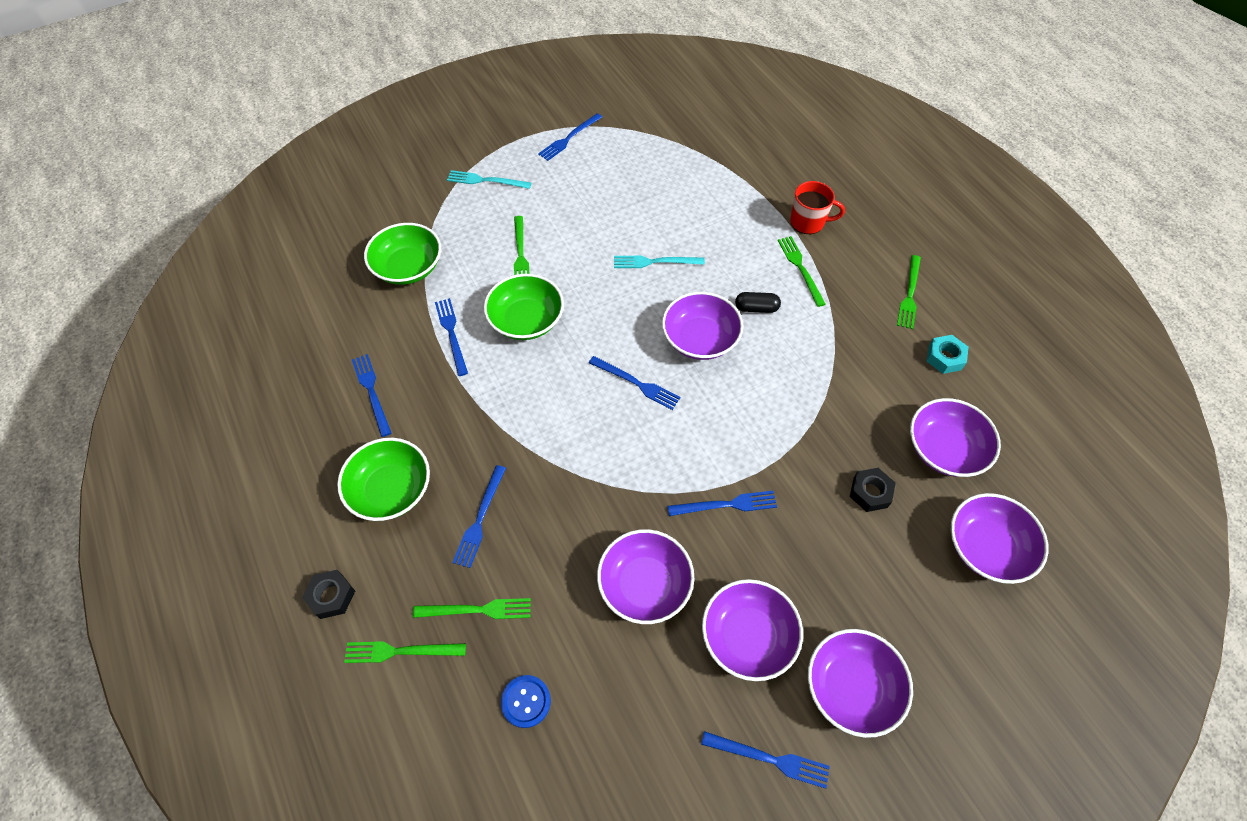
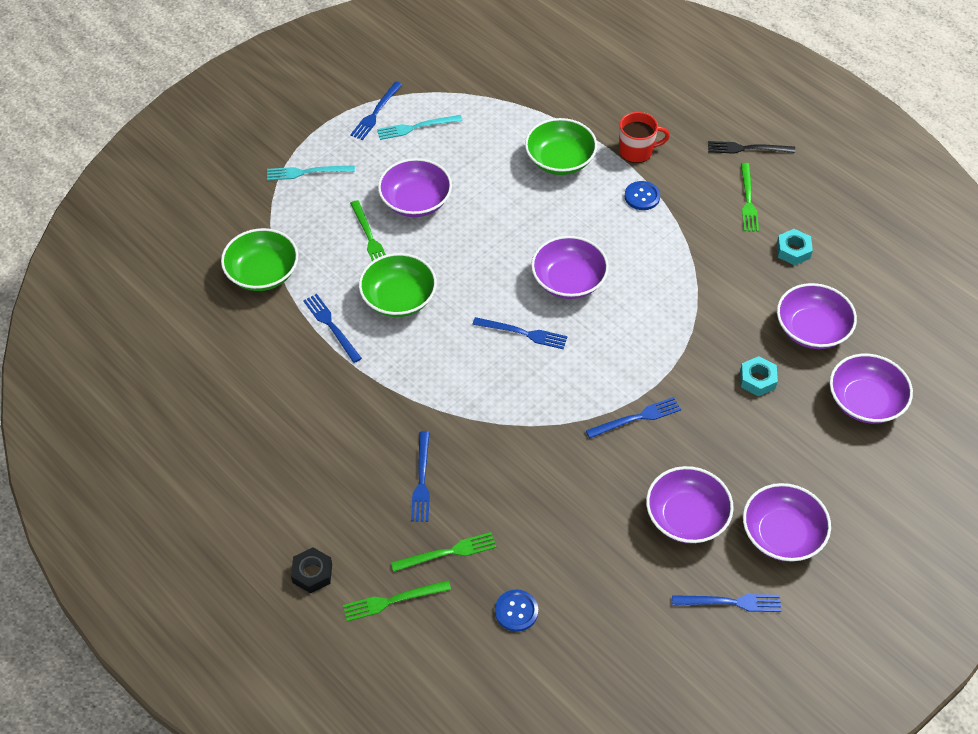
camera: 15 degrees left, 5 degrees down
green bowl [337,438,430,521] -> green bowl moved to [525,118,597,175]
blue fork [352,354,391,437] -> none
purple bowl [597,529,694,624] -> purple bowl moved to [378,158,452,217]
turquoise fork [614,256,705,268] -> turquoise fork moved to [377,115,462,140]
black capsule [735,292,781,313] -> none
green fork [778,236,826,307] -> blue button [625,181,660,210]
black nut [850,468,896,512] -> turquoise nut [740,356,778,396]
none -> black fork [708,141,795,154]

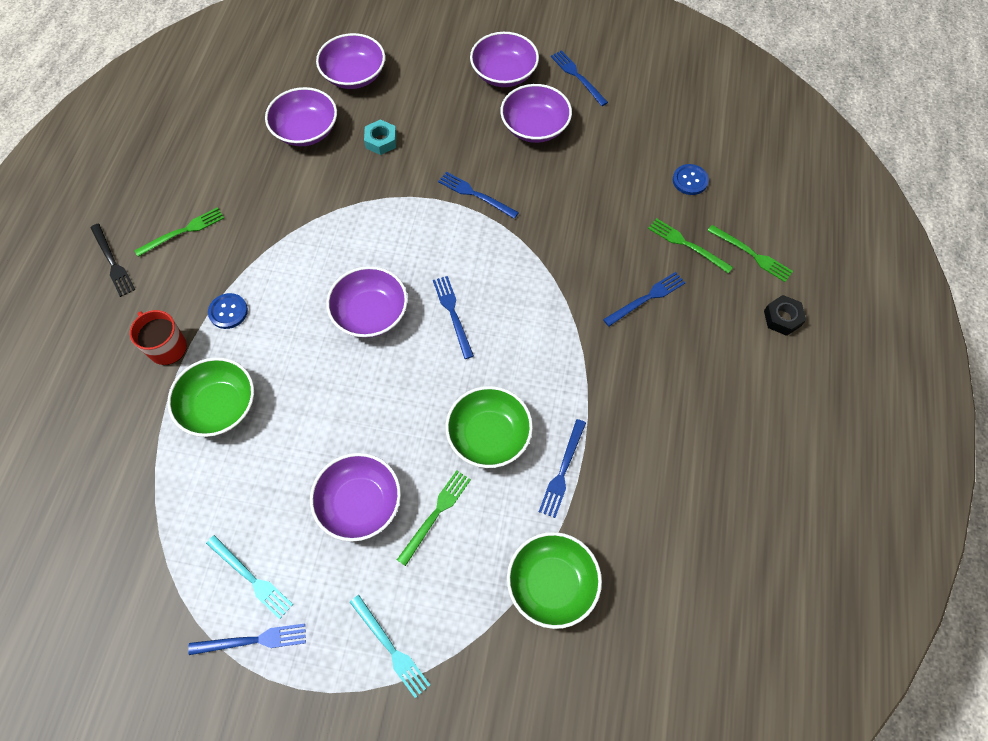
camera: 125 degrees left, 10 degrees up
turquoise nut [777,229,813,265] -> none

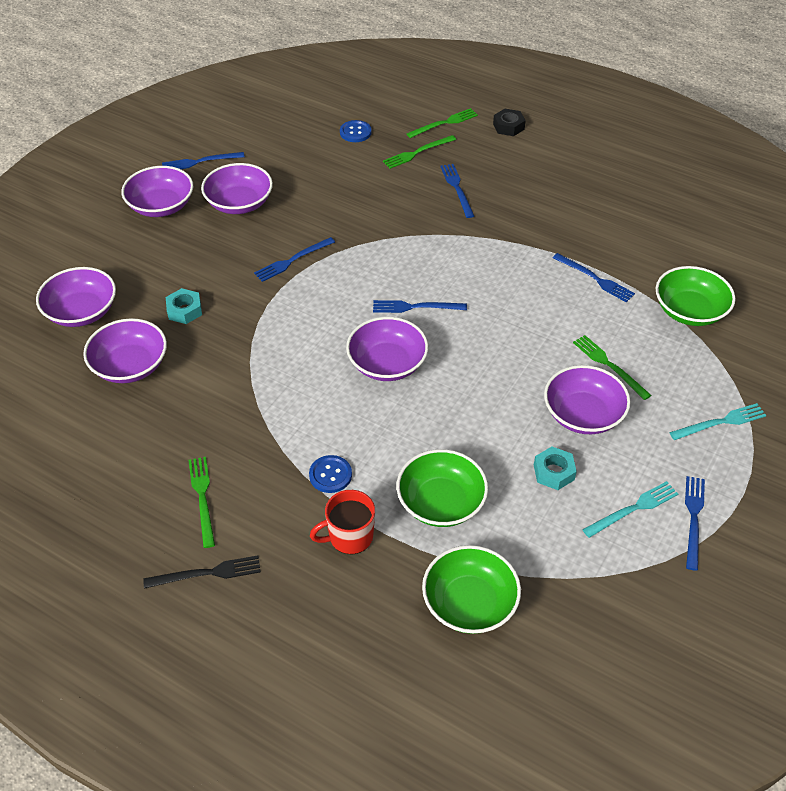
camera: 70 degrees left, 15 degrees down
green bowl [445,386,533,468] -> green bowl moved to [422,545,521,634]
none -> turquoise nut [534,446,577,490]

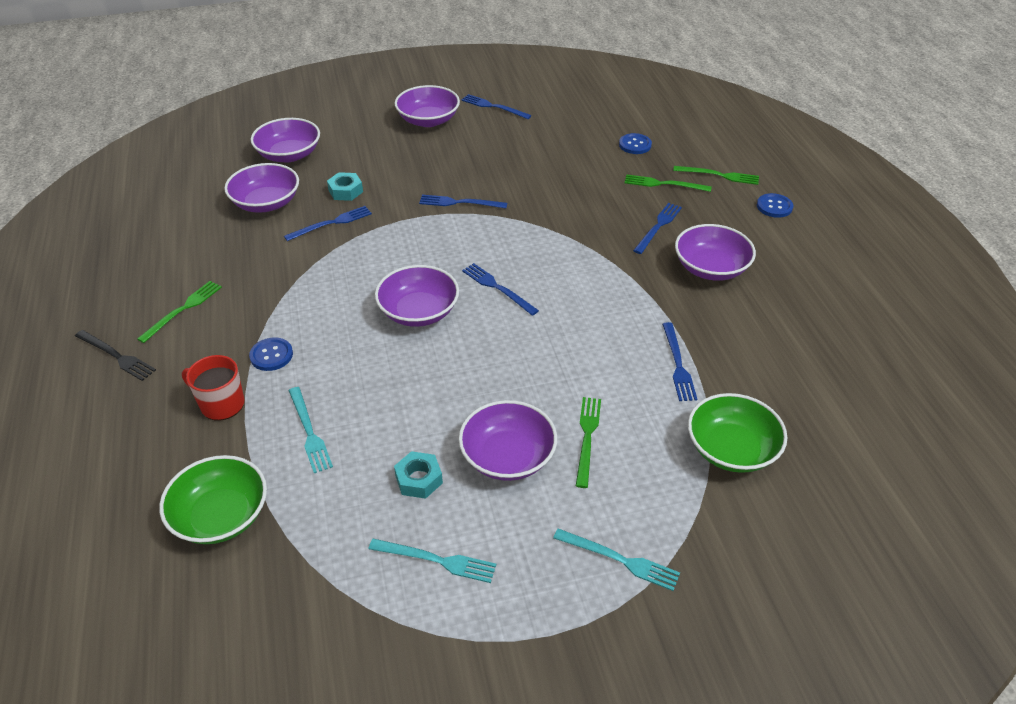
camera: 45 degrees right, 5 degrees down
purple bowl [201,163,273,214] -> purple bowl moved to [675,224,756,281]
green bowl [396,449,488,527] -> turquoise fork [288,387,333,473]
black nut [493,109,526,136] -> blue button [757,193,793,218]
blue fork [685,476,705,571] -> blue fork moved to [284,206,372,241]

